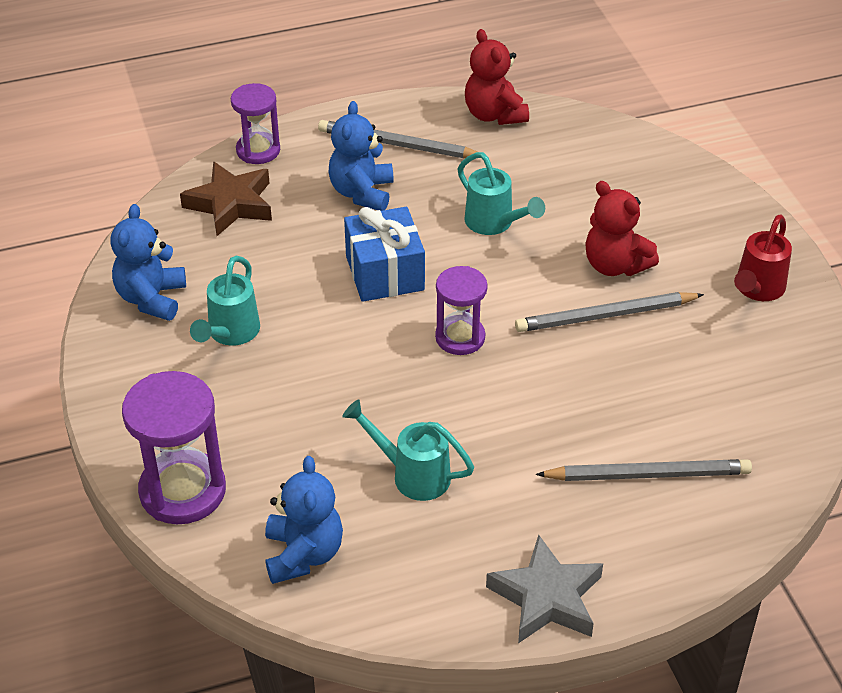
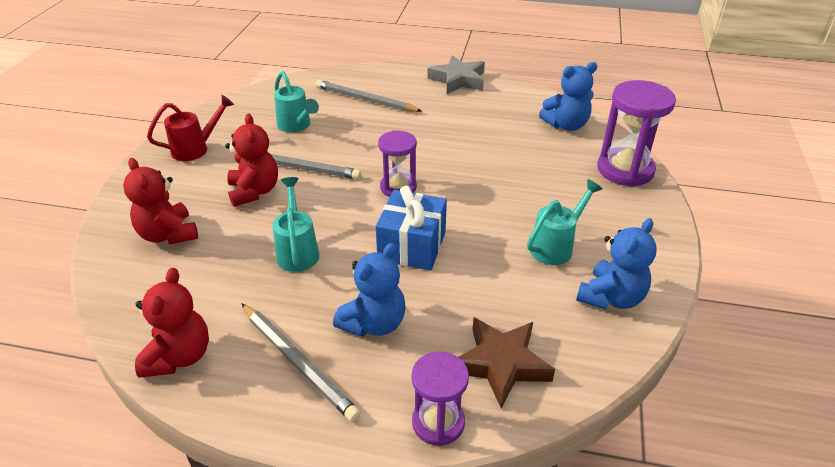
camera: 150 degrees left, 5 degrees down
blue teddy bear [265,456,343,584] -> blue teddy bear turned 135 degrees counterclockwise [539,62,597,131]
turquoise watering can [343,399,474,501] -> turquoise watering can moved to [274,71,319,132]
none -> red teddy bear [123,158,198,245]

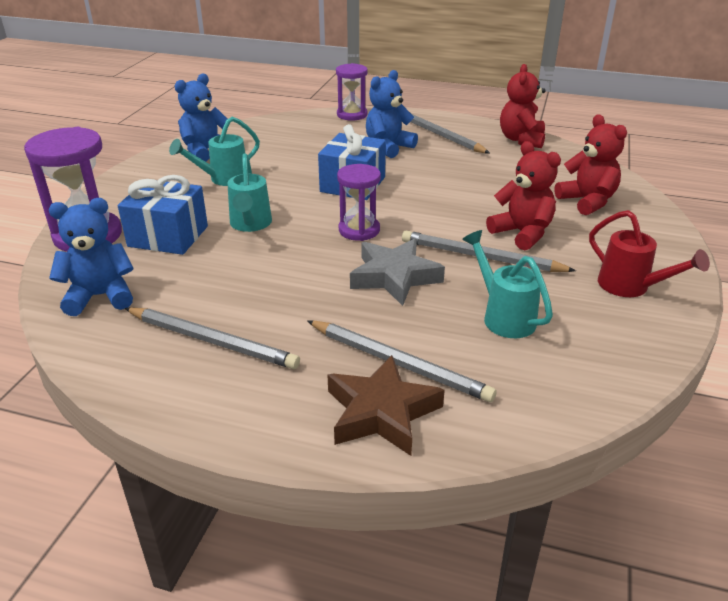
camera: 175 degrees left, 5 degrees down
red watering can [147,95,234,161] -> red watering can turned 105 degrees counterclockwise [589,210,710,297]
red teddy bear [225,113,278,207] -> red teddy bear turned 150 degrees clockwise [486,141,561,250]
turquoise watering can [272,177,319,272] -> turquoise watering can moved to [227,153,272,232]
grey star [428,55,485,94] -> grey star moved to [350,239,445,306]
brown star [459,317,555,408] -> brown star moved to [328,355,445,456]
none -> blue gift [118,175,208,255]
none -> grey pencil [125,307,300,369]

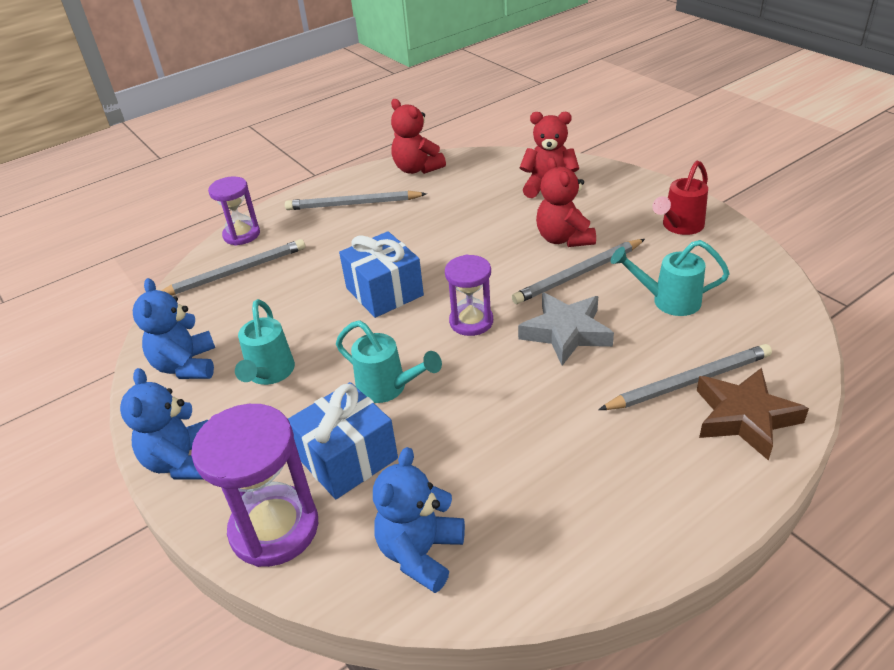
camera: 50 degrees left, 5 degrees up
grey pencil [125,307,300,369] -> grey pencil moved to [161,239,305,295]
blue teddy bear [366,70,418,158] -> blue teddy bear moved to [120,368,208,480]
red teddy bear [486,141,561,250] -> red teddy bear turned 105 degrees counterclockwise [536,157,596,247]
red watering can [589,210,710,297] -> red watering can turned 135 degrees clockwise [652,161,708,235]

